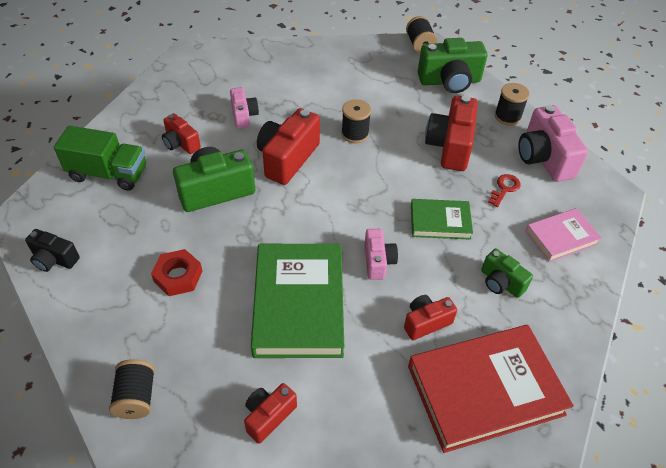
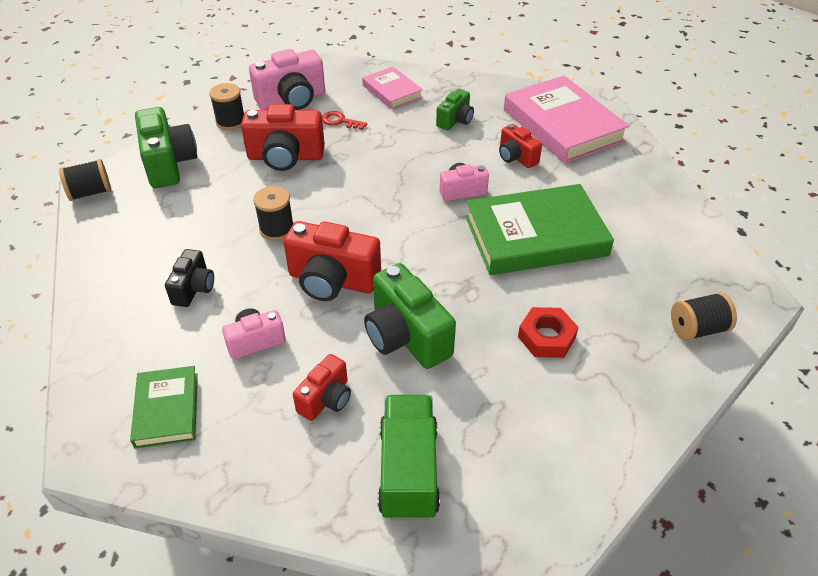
camera: 100 degrees left, 5 degrees down
black camera [25,229,80,272] -> black camera moved to [165,249,214,307]
red camera [244,383,297,443] -> none
red book [408,325,574,453] -> pink book [504,76,629,163]
green book [411,199,473,240] -> green book moved to [130,366,198,449]

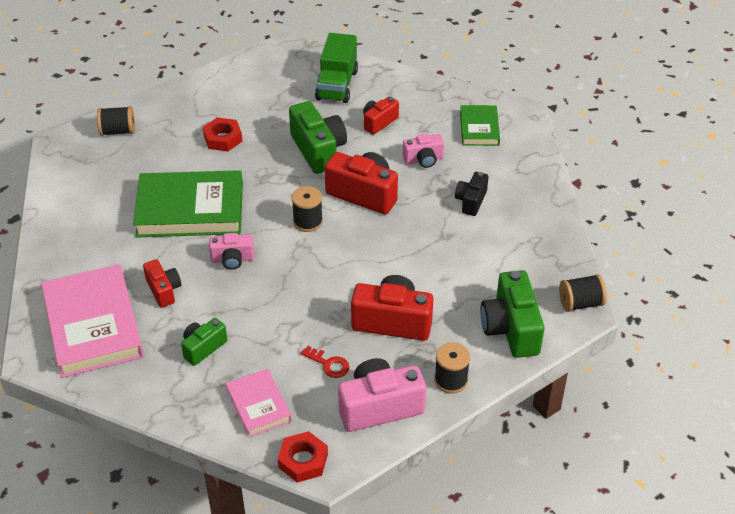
camera: 170 degrees left, 0 degrees up
black spool [253,186,294,241] -> black spool moved to [292,186,323,232]
none -> red nut [278,431,328,483]

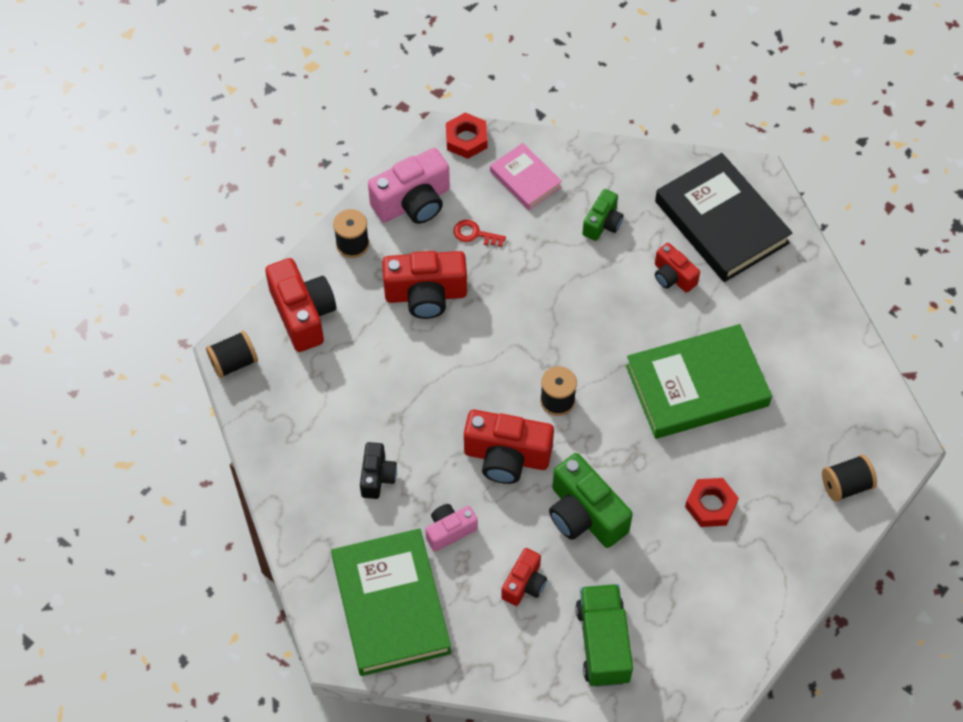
camera: 165 degrees right, 15 degrees up
pink book [41,264,144,378] -> black book [655,153,793,282]
pink camera [209,233,254,270] -> none
green book [460,105,500,146] -> green book [331,528,451,676], size x1.87
green camera [480,270,544,358] -> red camera [265,258,336,352]

